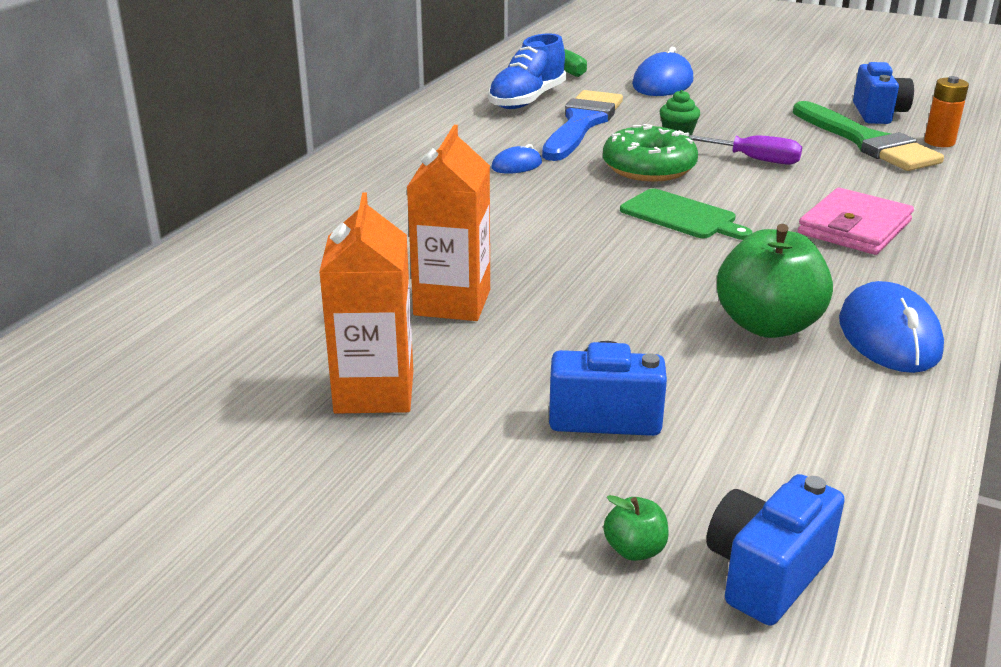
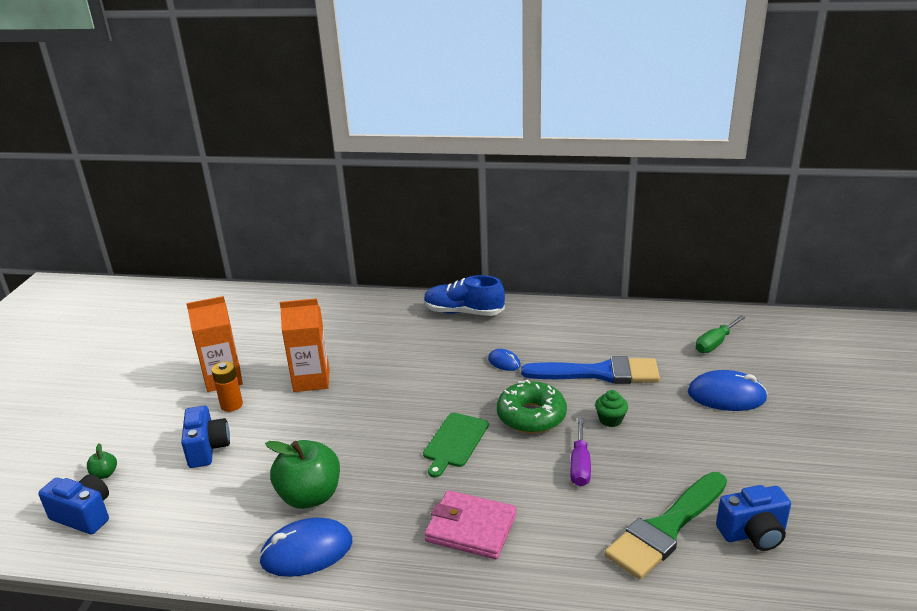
camera: 75 degrees right, 0 degrees up
blue shoe [488,33,567,109] -> blue shoe moved to [424,275,505,316]
orange battery [924,76,969,147] -> orange battery moved to [212,361,243,412]

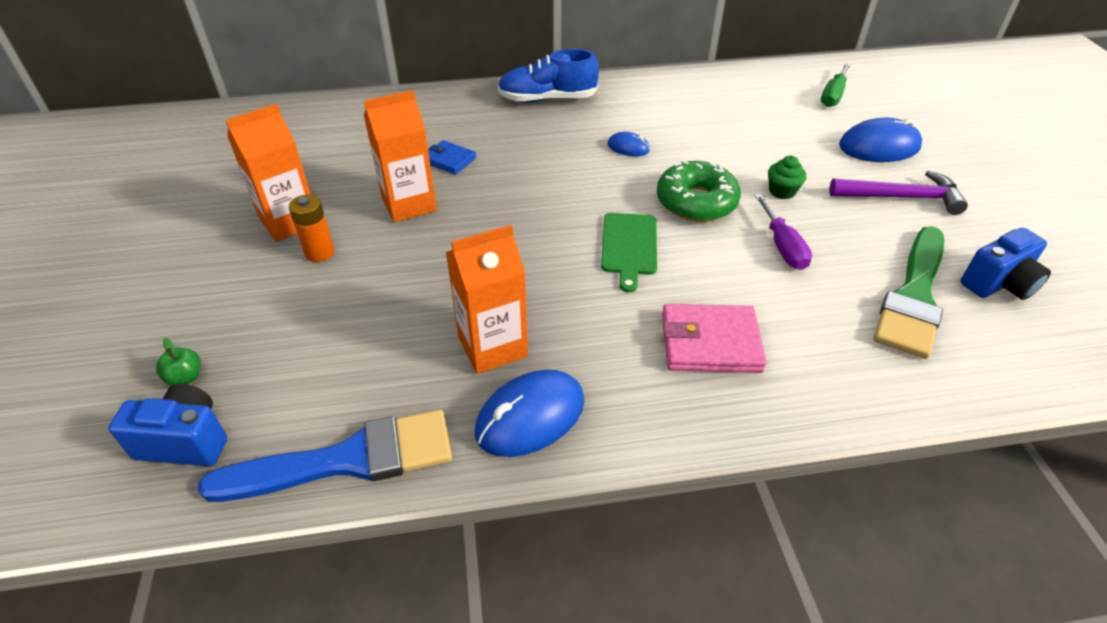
camera: 20 degrees left, 15 degrees up
blue camera [181,406,230,468] -> none
green apple [265,440,340,509] -> orange carton [446,225,528,374]
blue brush [521,356,660,384] -> blue brush moved to [198,410,452,502]
none -> blue wallet [428,140,476,175]
none -> purple hammer [829,170,968,215]

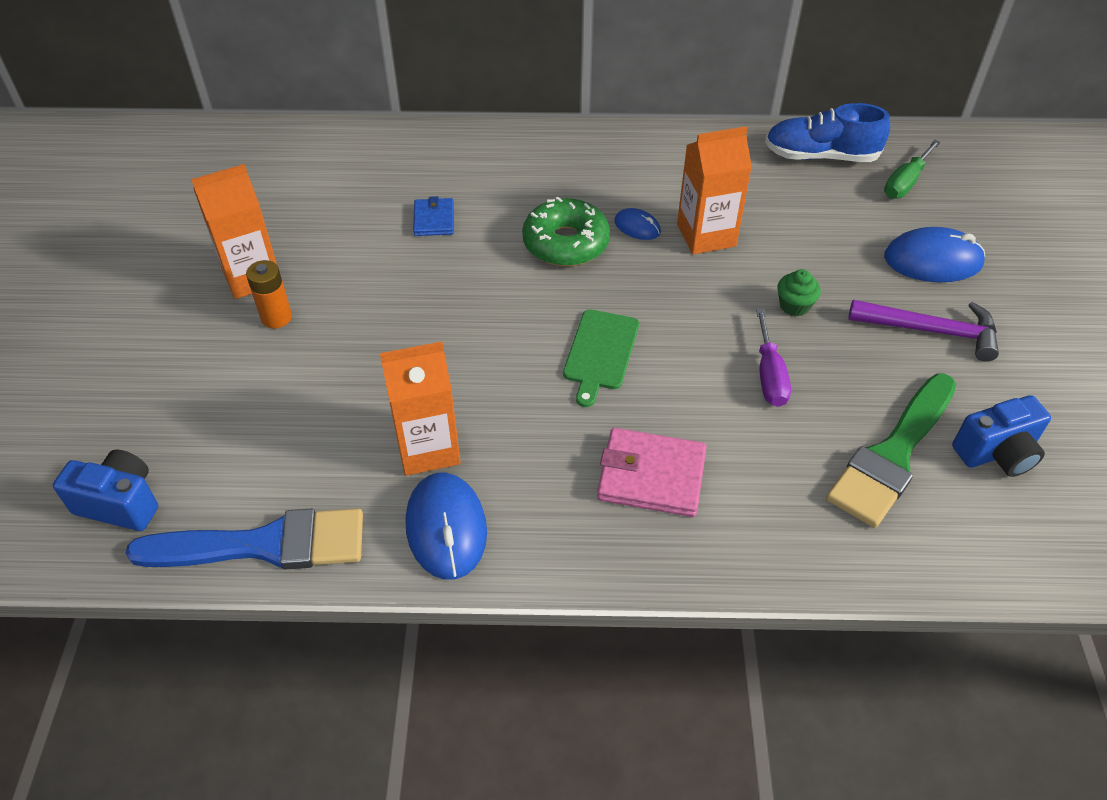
camera: 10 degrees right, 5 degrees up
green apple [156,338,201,386] -> none
orange carton [364,90,437,222] -> orange carton moved to [677,126,752,254]
blue wallet [428,140,476,175] -> blue wallet turned 45 degrees clockwise [413,196,454,236]
blue mouse [475,370,584,457] -> blue mouse turned 75 degrees counterclockwise [406,473,487,580]
blue shoe [498,49,599,102] -> blue shoe moved to [765,103,890,162]
green donut [657,160,741,222] -> green donut moved to [522,196,610,266]

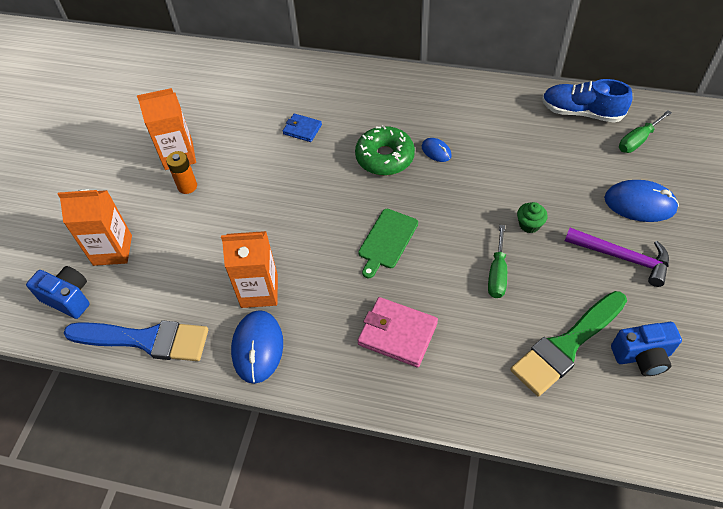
camera: 15 degrees right, 5 degrees up
blue wallet [413,196,454,236] -> blue wallet turned 75 degrees counterclockwise [283,113,322,142]
orange carton [677,126,752,254] -> orange carton moved to [58,189,132,266]
purple screwdriver [756,309,791,407] -> green screwdriver [488,225,507,298]

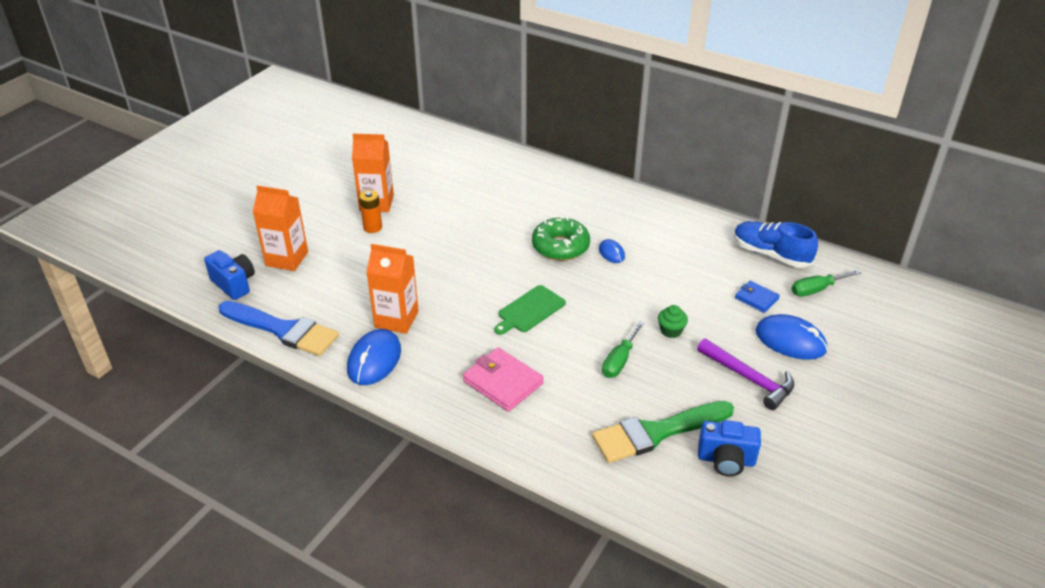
camera: 15 degrees right, 15 degrees down
blue wallet [283,113,322,142] -> blue wallet moved to [735,281,780,313]

